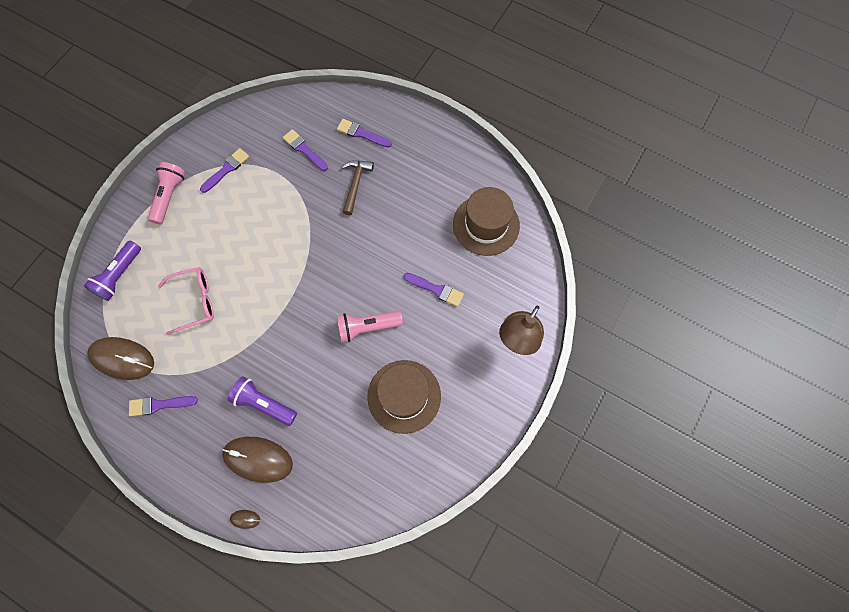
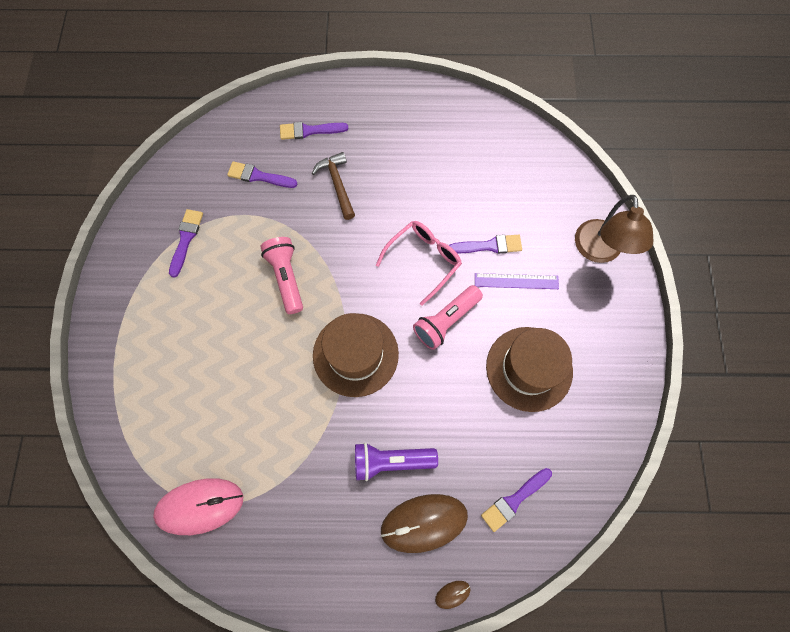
camera: 30 degrees left, 0 degrees up
purple flashlight [84,241,141,301] -> none
brown mouse [87,337,154,380] -> pink mouse [153,478,243,535]
purple brush [129,396,198,416] -> purple brush moved to [481,468,552,532]
pink flashlight [148,162,185,224] -> pink flashlight moved to [260,237,303,314]
pink glasses [158,267,214,335] -> pink glasses moved to [376,221,462,306]
brown hat [453,187,520,256] -> brown hat moved to [313,313,399,397]
none -> purple ruler [475,273,559,289]

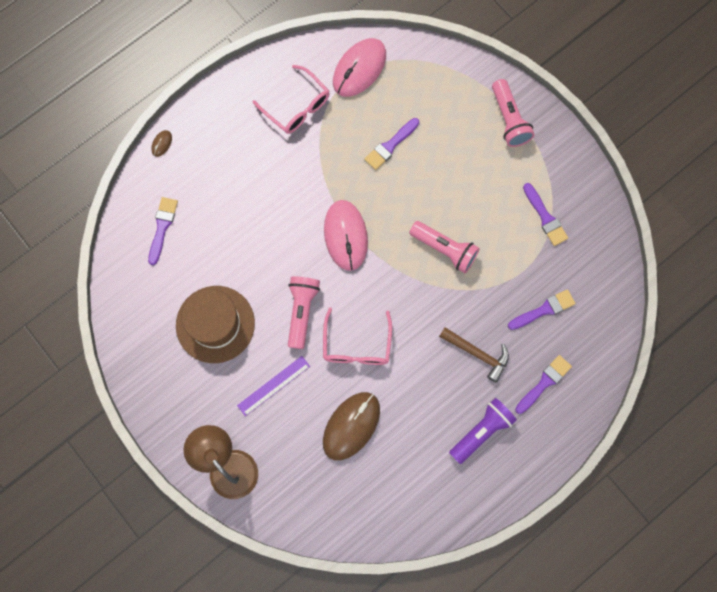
camera: 140 degrees right, 5 degrees up
brown hat [313,313,399,397] -> pink mouse [324,200,368,271]
purple flashlight [355,442,438,481] -> purple flashlight moved to [449,398,517,464]
brown mouse [380,494,468,553] -> brown mouse moved to [323,392,380,460]
purple brush [449,235,522,254] -> purple brush moved to [364,118,419,170]
none -> pink glasses [252,65,330,134]
none -> pink flashlight [492,79,535,147]

